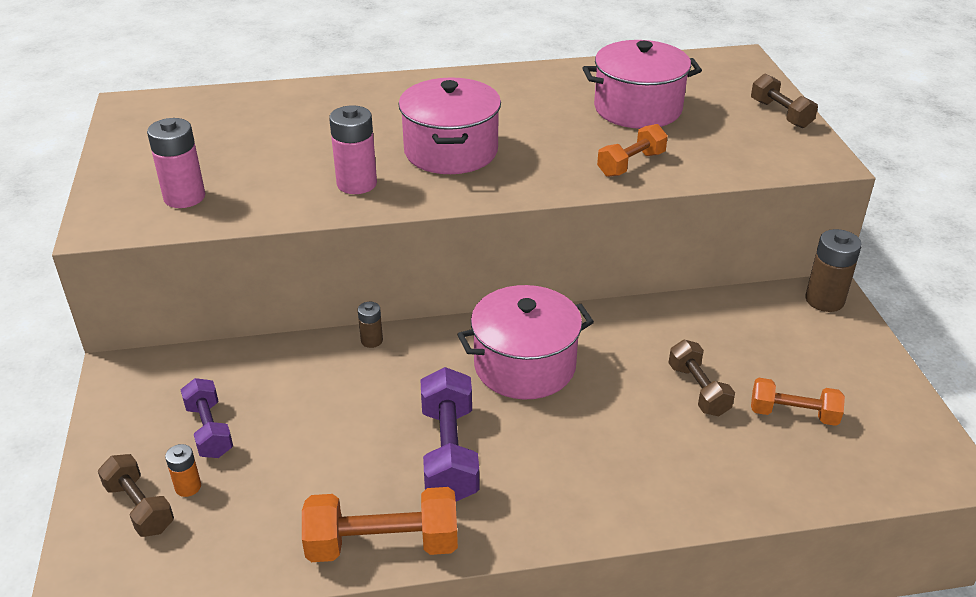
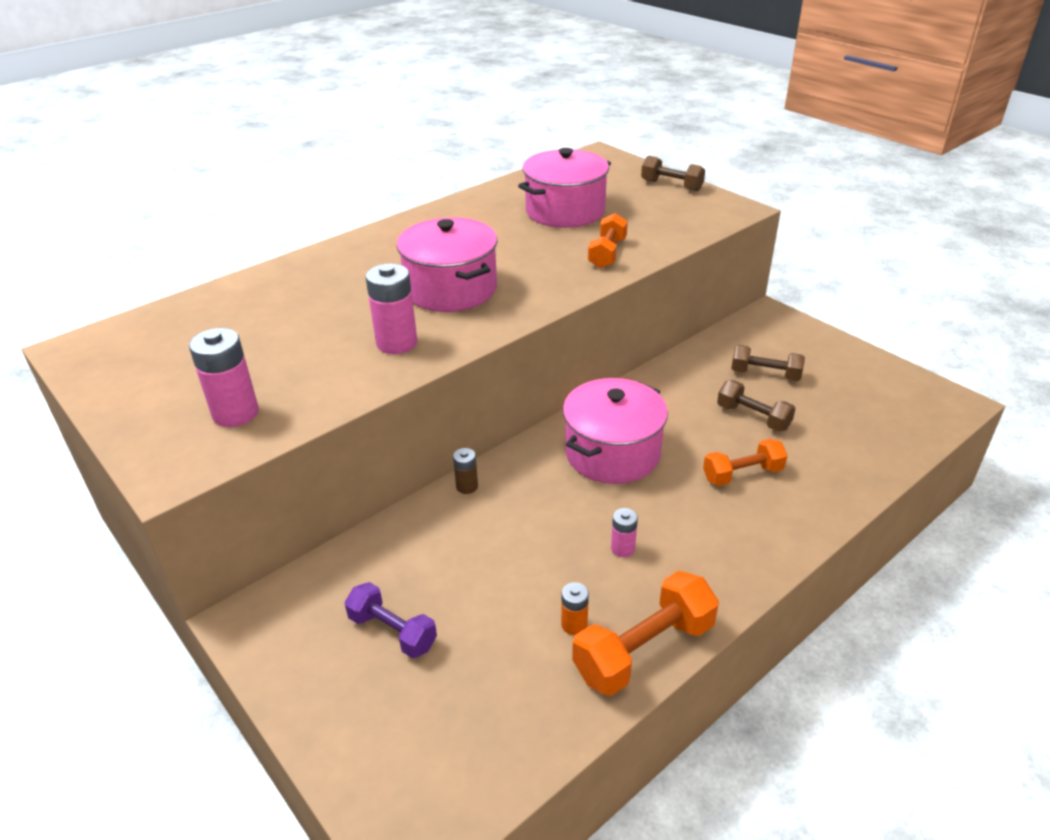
camera: 30 degrees left, 0 degrees up
brown dumbbell [98,454,174,537] -> brown dumbbell moved to [731,345,805,381]
orange battery [165,444,201,497] -> orange battery moved to [561,582,589,635]
purple dumbbell [421,367,479,501] -> pink battery [611,508,638,557]
orange dumbbell [751,378,845,426] -> orange dumbbell moved to [703,439,787,486]
brown battery [805,229,862,312] -> none

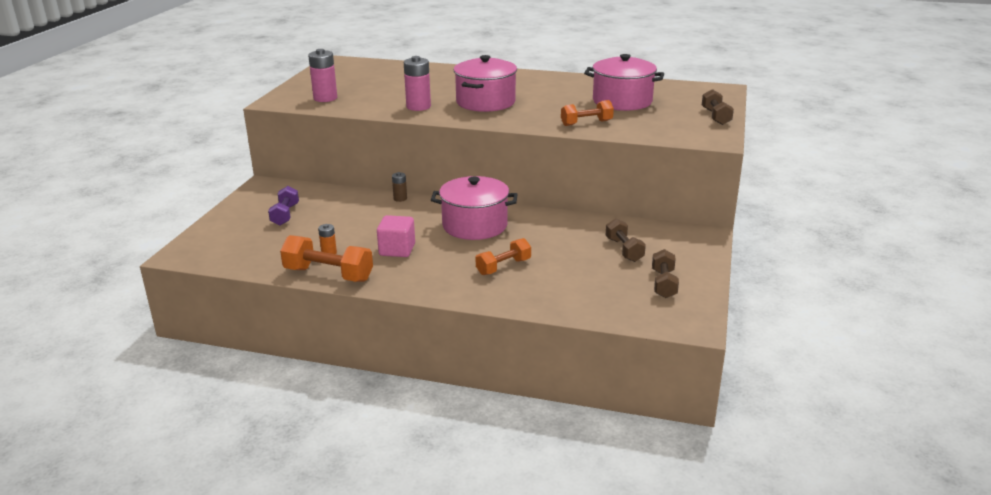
camera: 55 degrees right, 10 degrees down
pink battery [611,508,638,557] -> pink cube [377,215,415,257]
orange dumbbell [703,439,787,486] -> orange dumbbell turned 75 degrees counterclockwise [475,238,531,275]
brown dumbbell [717,380,796,431] -> brown dumbbell moved to [652,249,679,298]

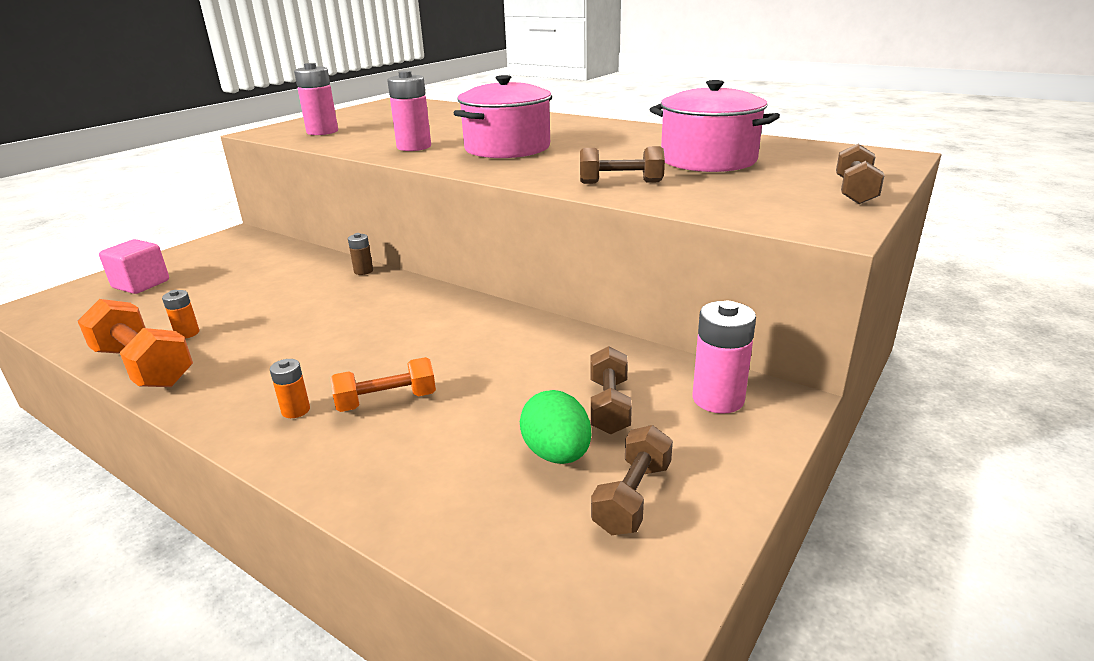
camera: 20 degrees right, 0 degrees up
purple dumbbell [268,186,299,225] -> none
pink cube [377,215,415,257] -> pink cube moved to [99,239,169,294]
pink pot [431,176,518,240] -> none
orange dumbbell [561,100,614,126] -> brown dumbbell [580,146,665,184]
none -> orange battery [270,359,310,418]
none -> green egg [520,390,592,464]
none -> pink battery [693,301,756,414]

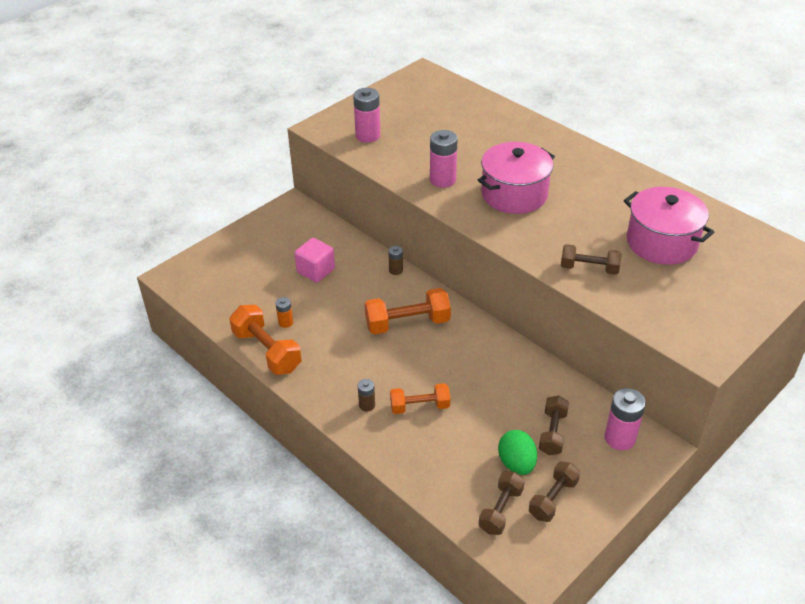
camera: 10 degrees right, 15 degrees up
pink cube [99,239,169,294] -> pink cube moved to [294,238,335,283]
orange battery [270,359,310,418] -> brown battery [358,379,375,411]
brown dumbbell [836,144,885,204] -> brown dumbbell moved to [479,471,525,535]
none -> orange dumbbell [365,288,451,335]

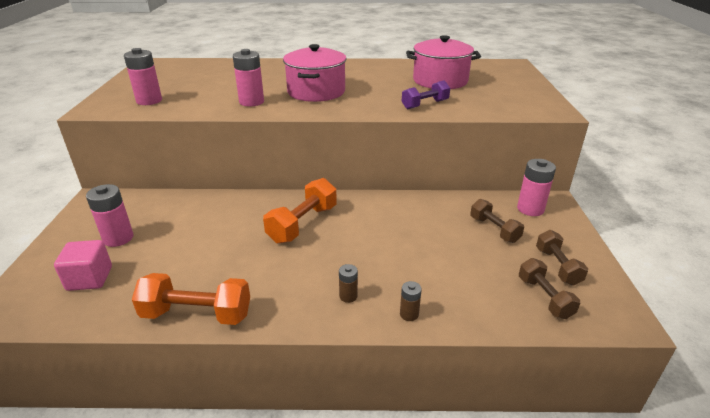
camera: 45 degrees left, 10 degrees down
orange battery [275,297,293,328] -> none
pink cube [294,238,335,283] -> pink cube moved to [54,240,112,291]
brown battery [388,246,403,275] -> brown battery moved to [400,281,422,321]
orange dumbbell [390,383,450,414] -> none
green egg [498,430,537,475] -> none
brown dumbbell [561,244,622,275] -> purple dumbbell [402,80,450,109]
none -> pink battery [86,184,133,247]

